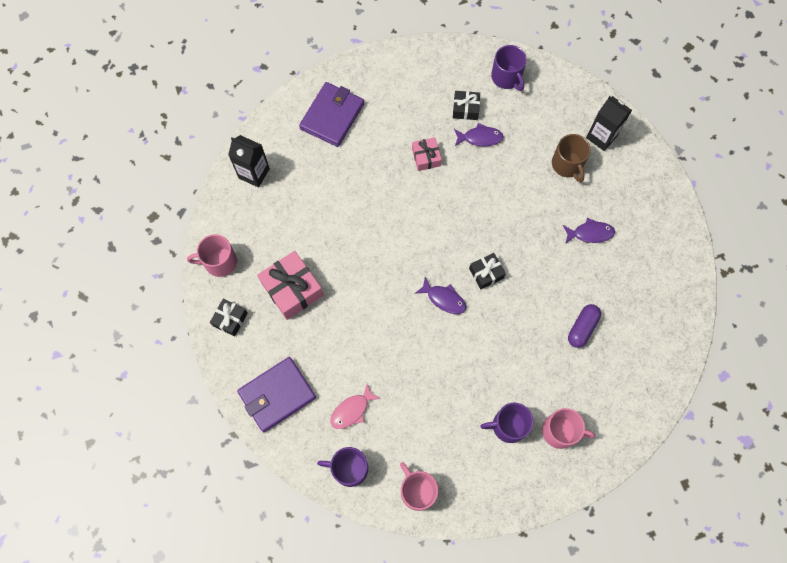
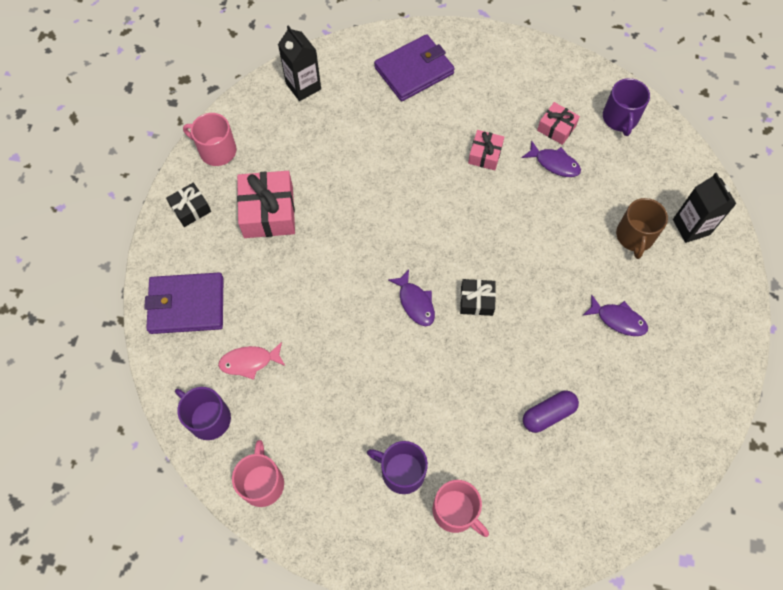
camera: 30 degrees right, 5 degrees down
black gift [453,91,480,120] -> pink gift [537,102,580,145]

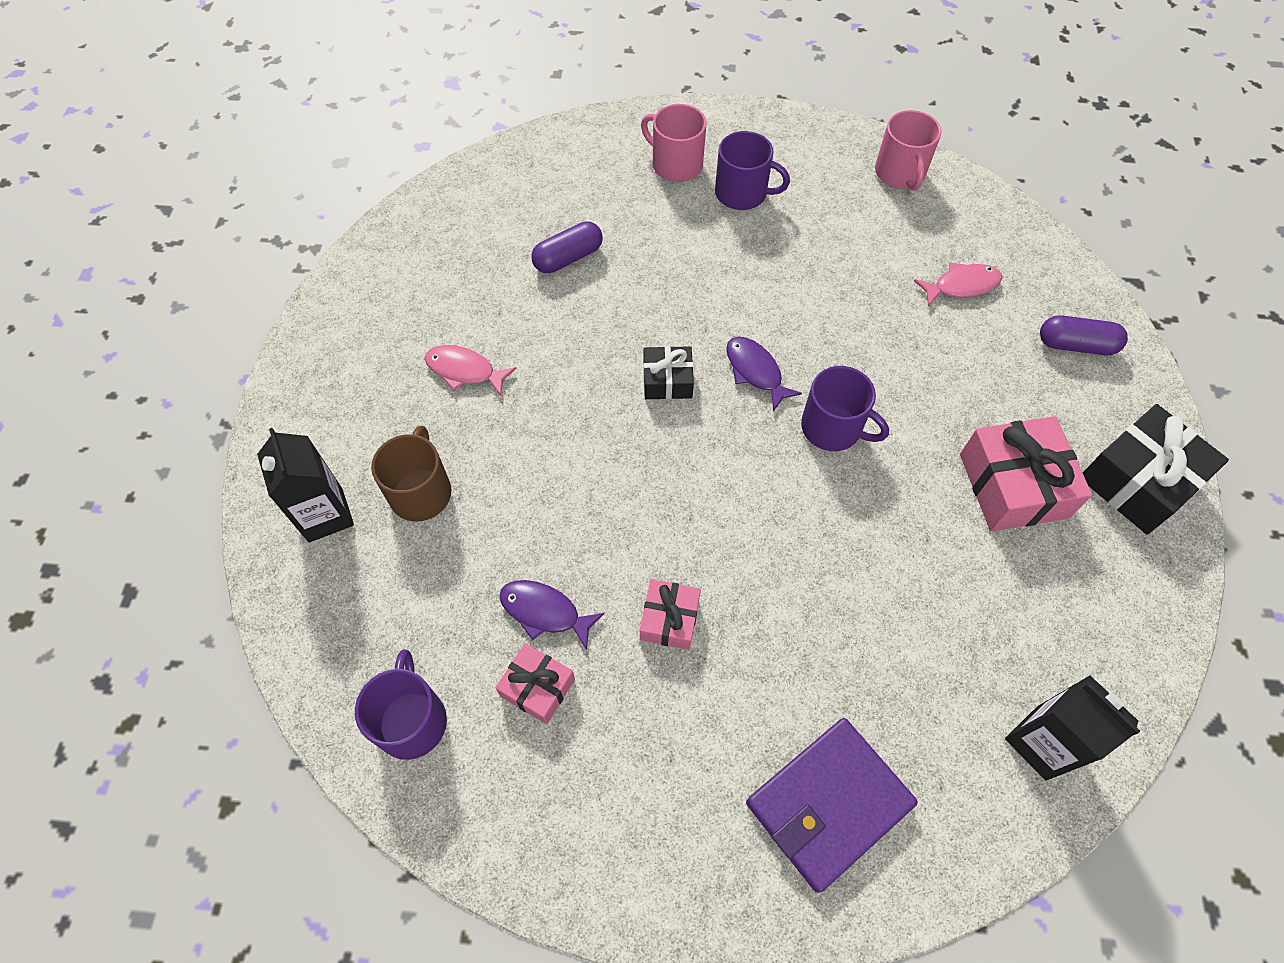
camera: 175 degrees right, 5 degrees down
purple wallet [144,273,223,334] -> purple capsule [1040,315,1128,355]
black gift [166,183,211,227] -> black gift [1083,404,1229,534], size x1.76
purple mug [175,387,231,440] -> purple mug moved to [801,366,889,451]
pink mug [183,113,236,166] -> none
purple fish [582,294,648,336] -> pink fish [425,345,517,396]

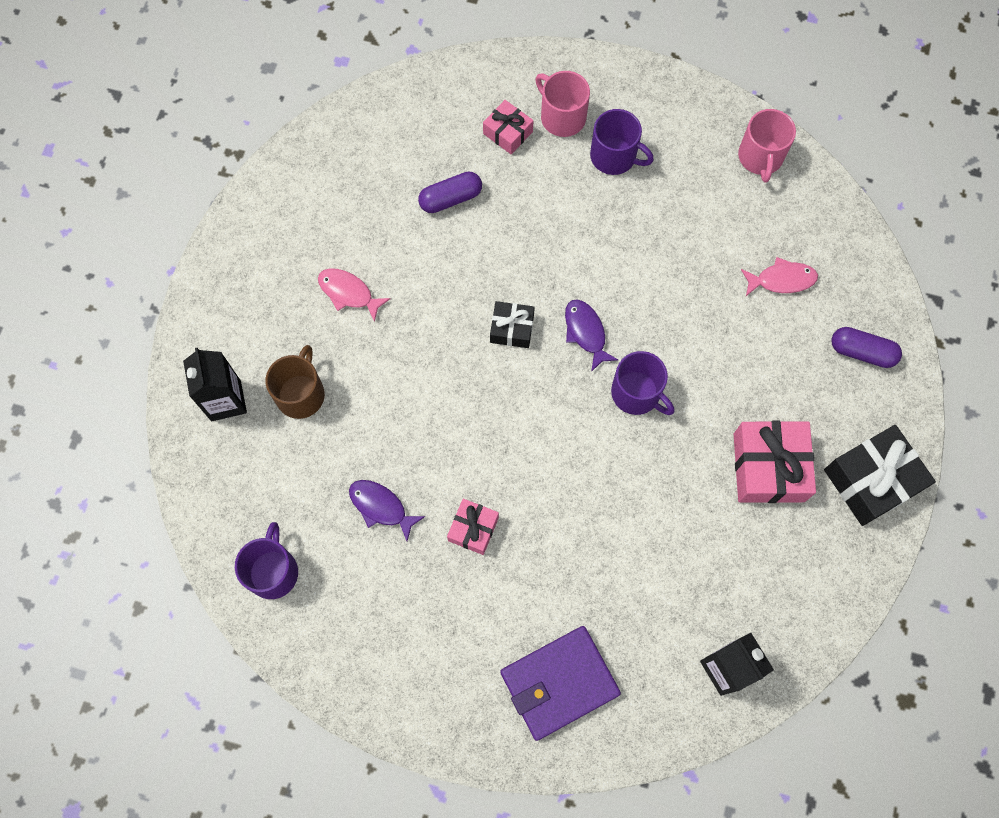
camera: 10 degrees right, 10 degrees up
pink gift [496,643,575,724] -> pink gift moved to [483,100,533,154]

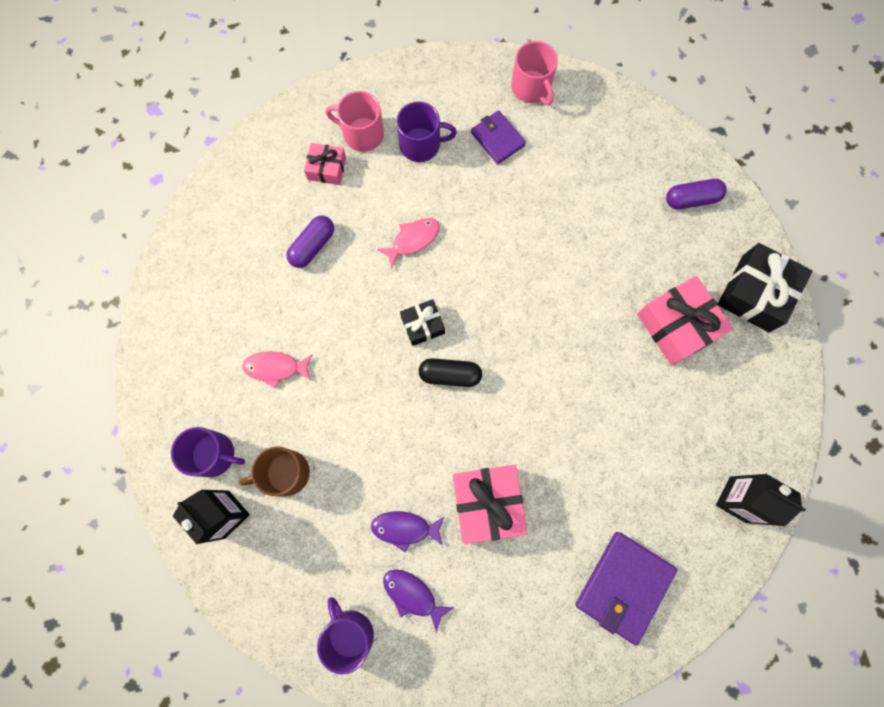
camera: 30 degrees left, 5 degrees up
brown mug [265,345,325,419] -> brown mug turned 90 degrees counterclockwise [239,446,310,496]
pink gift [447,499,499,555] -> pink gift [453,465,528,544], size x1.76
purple fish [565,299,618,372] -> purple fish moved to [383,569,454,633]
purple mug [611,351,674,415] -> purple mug moved to [171,427,245,477]
pink fish [741,257,818,296] -> pink fish moved to [377,218,440,269]
none -> black capsule [419,358,482,387]
none -> purple wallet [471,110,526,164]

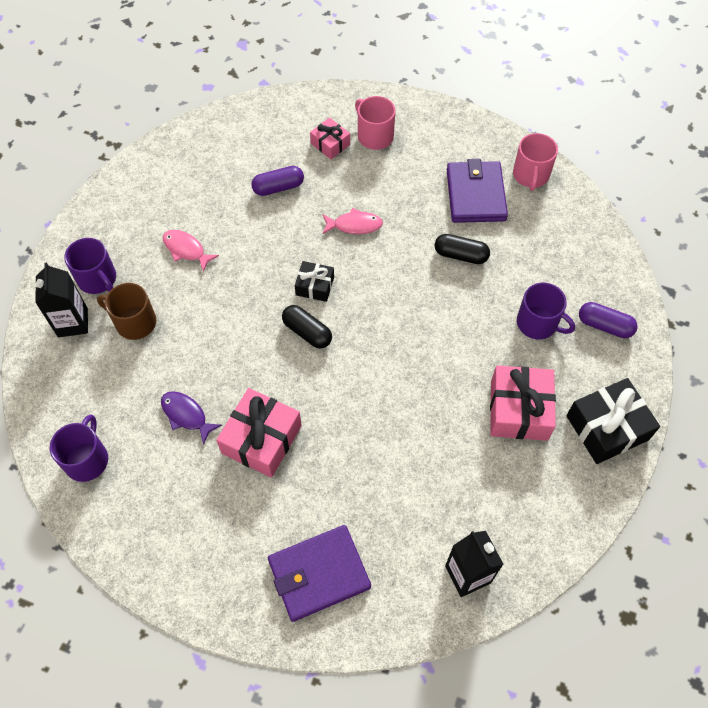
camera: 35 degrees right, 15 degrees down
purple fish [383,569,454,633] -> none
purple mug [396,101,457,162] -> purple mug moved to [517,283,575,339]
purple wallet [471,110,526,164] -> purple wallet [447,159,508,223], size x1.63
none -> black capsule [435,234,490,264]

